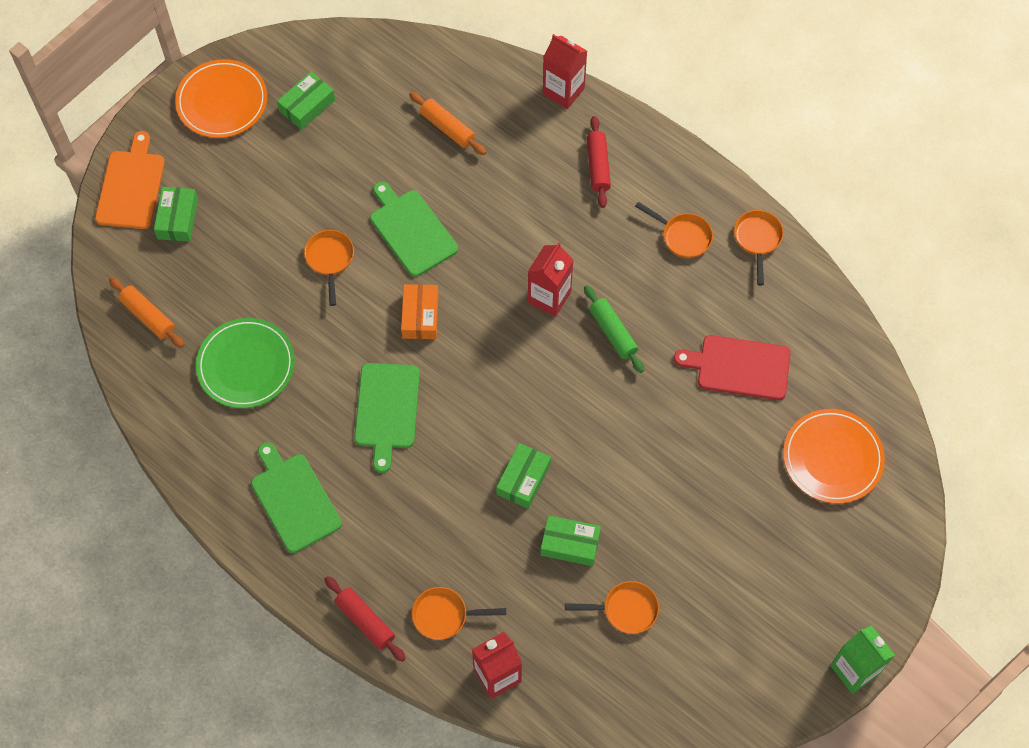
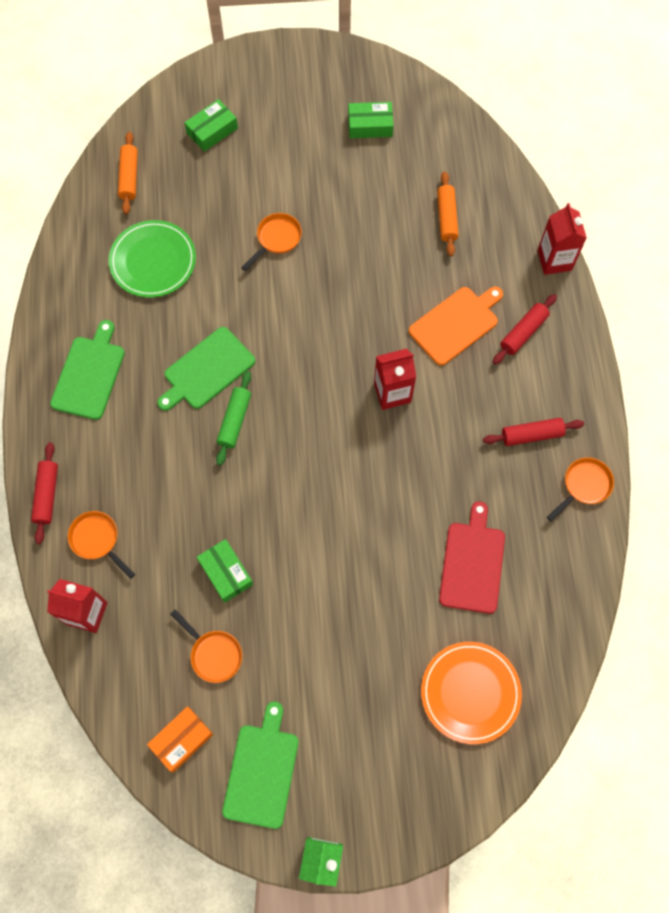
camera: 45 degrees right, 5 degrees up
orange cutting board [95,131,165,229] -> orange cutting board moved to [409,286,503,366]
orange plate [175,59,267,138] -> none
green cutting board [370,182,458,277] -> green cutting board moved to [222,702,299,829]
orange box [401,284,439,339] -> orange box moved to [147,707,213,772]
green box [496,443,551,509] -> none
green rolling pin [584,285,644,373] -> green rolling pin moved to [216,371,251,465]
orange pan [635,202,713,258] -> red rolling pin [483,418,584,446]
red cutting board [674,335,791,400] -> red cutting board turned 45 degrees clockwise [439,501,505,614]

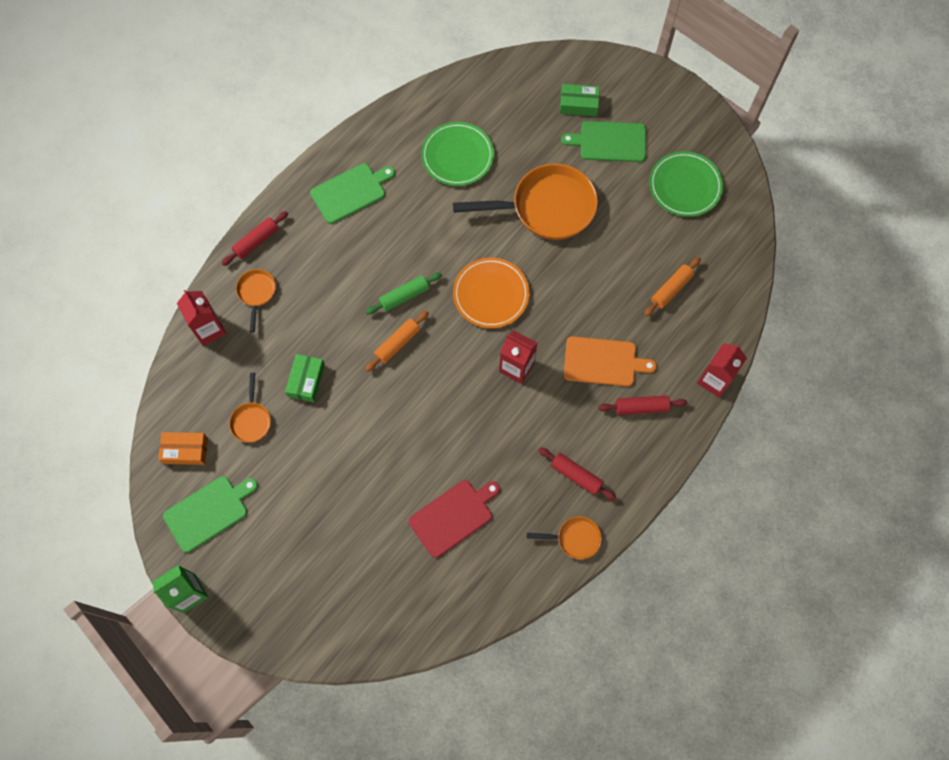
camera: 45 degrees right, 0 degrees up
orange rolling pin [118,132,138,214] -> orange rolling pin moved to [365,311,429,372]
green cutting board [157,327,255,411] -> green cutting board moved to [561,121,646,162]
orange pan [241,213,302,271] -> orange pan [453,164,598,240], size x2.15
green box [348,102,393,138] -> green plate [649,151,723,217]
orange plate [421,642,522,744] -> orange plate moved to [453,258,530,328]

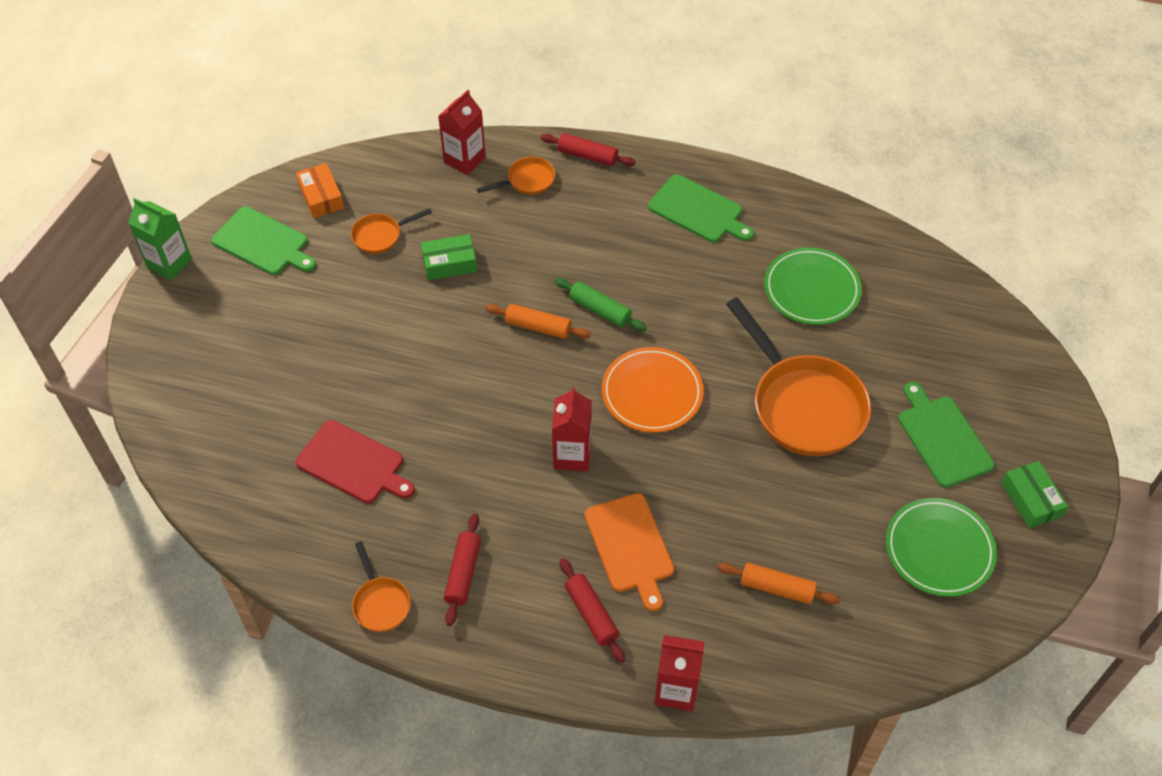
camera: 65 degrees right, 15 degrees down
green box [560,84,600,116] -> green box moved to [1001,461,1068,528]

